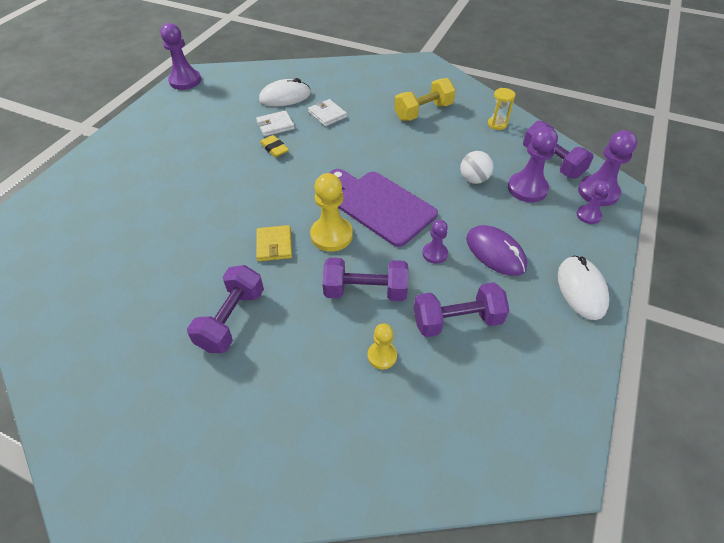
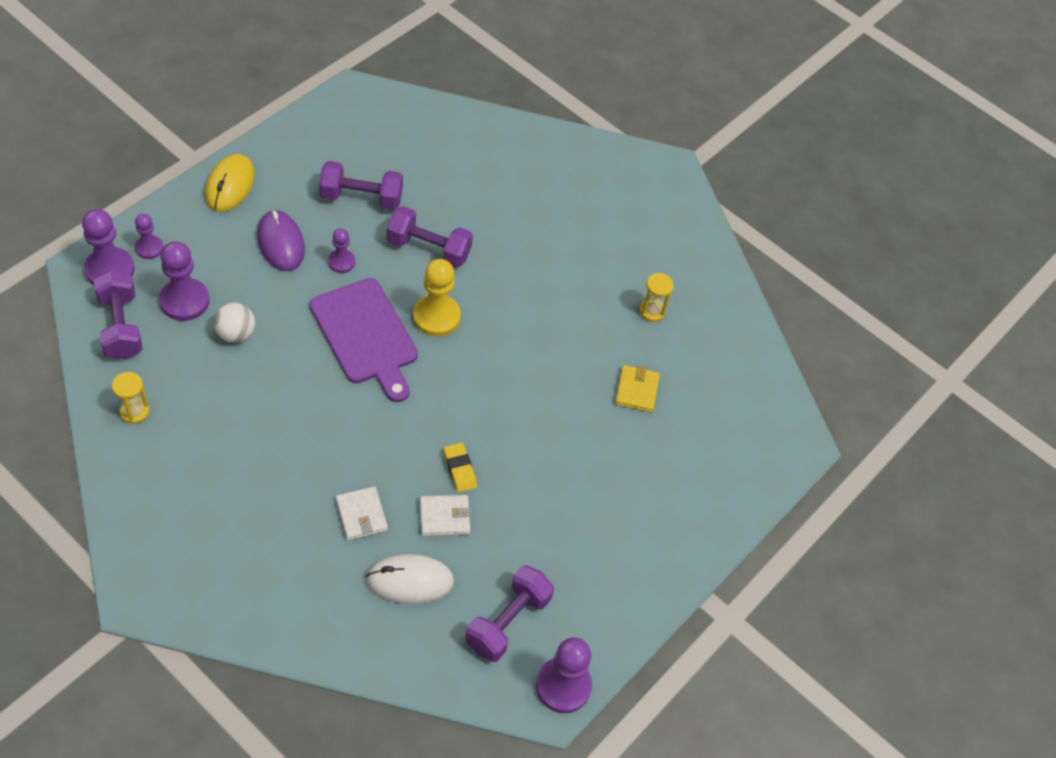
camera: 170 degrees left, 5 degrees up
purple dumbbell [187,265,264,353] -> purple dumbbell moved to [465,565,554,662]
yellow wallet [256,225,292,261] -> yellow wallet moved to [615,365,660,412]
yellow pawn [368,323,397,369] -> none
yellow dumbbell [394,78,456,121] -> none
white mouse [558,256,609,320] -> yellow mouse [205,154,255,212]
none -> yellow hourglass [639,273,674,322]

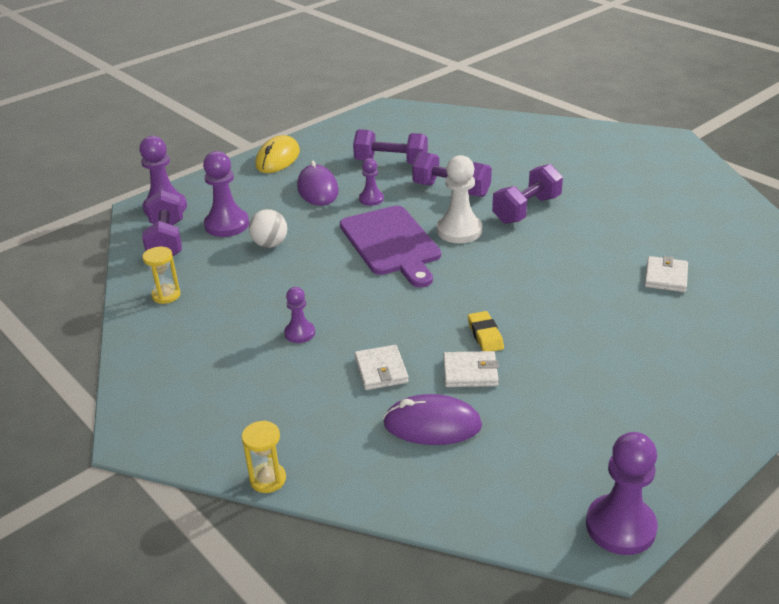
camera: 15 degrees right, 20 degrees down
purple pawn [135,214,163,259] -> purple pawn moved to [284,287,315,343]
white mouse [366,554,454,604] -> purple mouse [383,394,482,445]
yellow pawn [413,259,461,337] -> white pawn [437,155,482,243]
purple dumbbell [465,565,554,662] -> purple dumbbell moved to [492,164,563,224]
yellow wallet [615,365,660,412] -> white wallet [645,256,688,292]
yellow hourglass [639,273,674,322] -> yellow hourglass moved to [242,420,286,493]

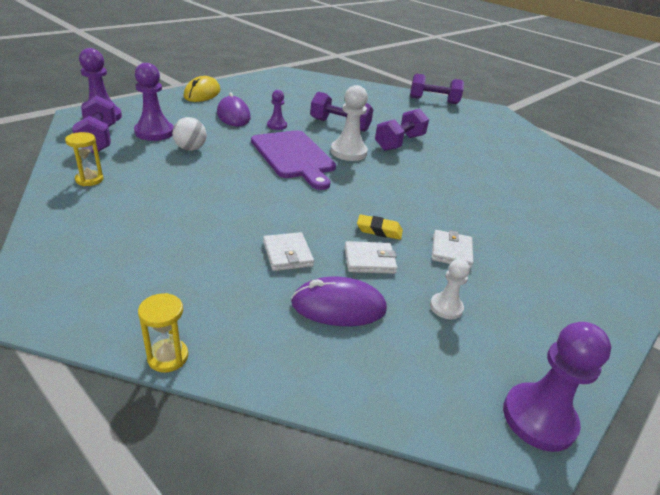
camera: 10 degrees left, 0 degrees up
purple pawn [284,287,315,343] -> none
purple dumbbell [353,129,428,165] -> purple dumbbell moved to [410,74,464,104]
yellow eraser [468,311,504,351] -> yellow eraser turned 60 degrees counterclockwise [357,214,403,240]
white wallet [645,256,688,292] -> white wallet moved to [432,230,473,268]
none -> white pawn [430,259,470,319]

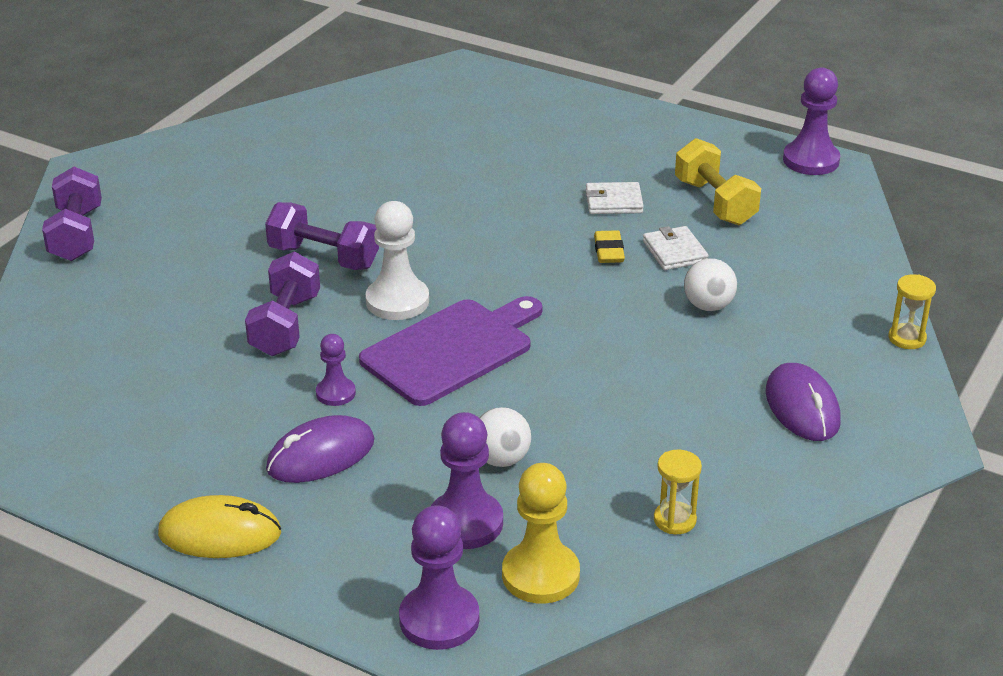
camera: 100 degrees left, 0 degrees up
purple dumbbell [72,95,116,153] -> yellow pawn [502,463,580,604]
white wallet [263,232,314,271] -> white ball [684,258,737,311]
purple mouse [291,276,387,326] -> purple mouse moved to [765,363,841,441]
white pawn [430,259,470,319] -> yellow dumbbell [675,138,761,225]

